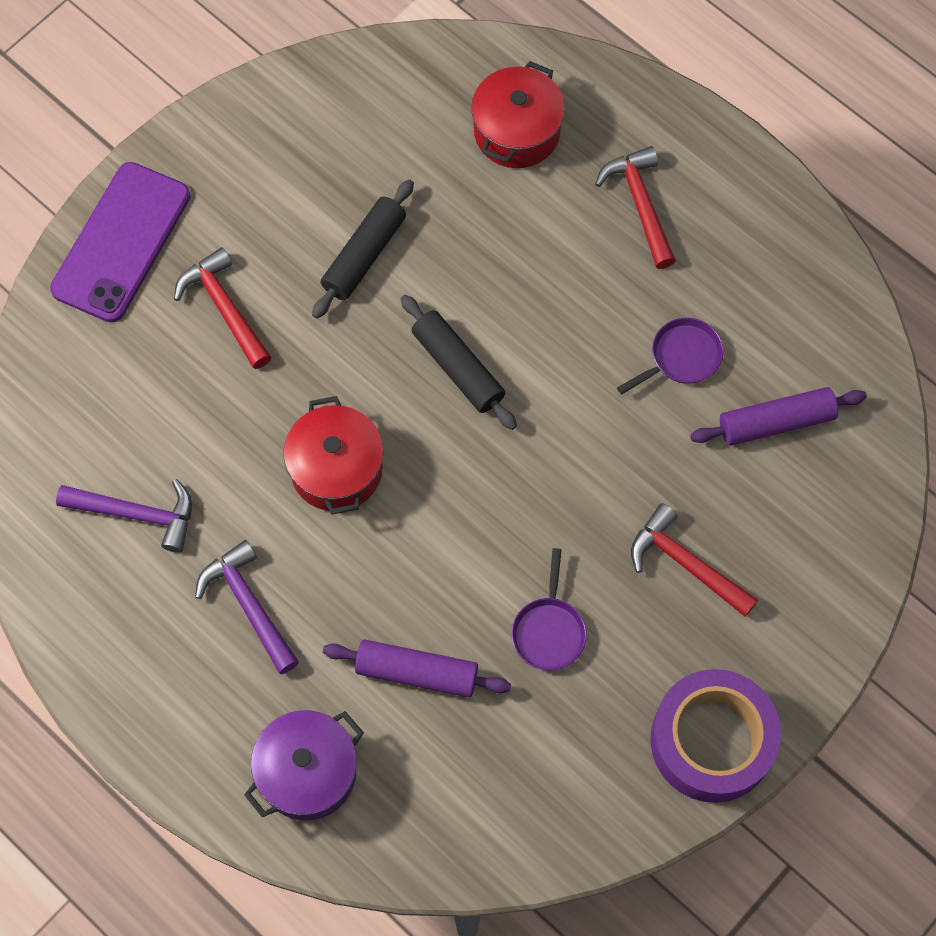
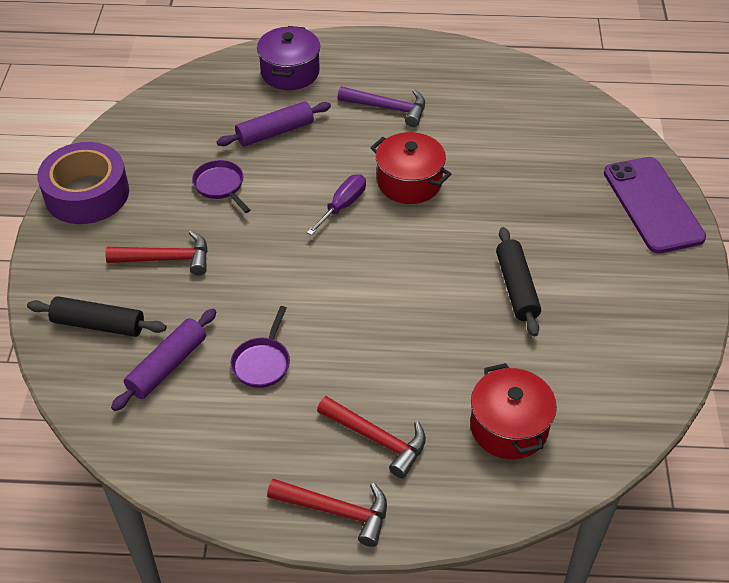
camera: 140 degrees right, 20 degrees down
purple hammer [56,479,192,553] -> none
red hammer [174,247,271,369] -> red hammer moved to [267,479,387,547]
black rolling pin [400,295,517,430] -> black rolling pin moved to [27,296,167,337]
none -> purple screwdriver [307,174,366,235]

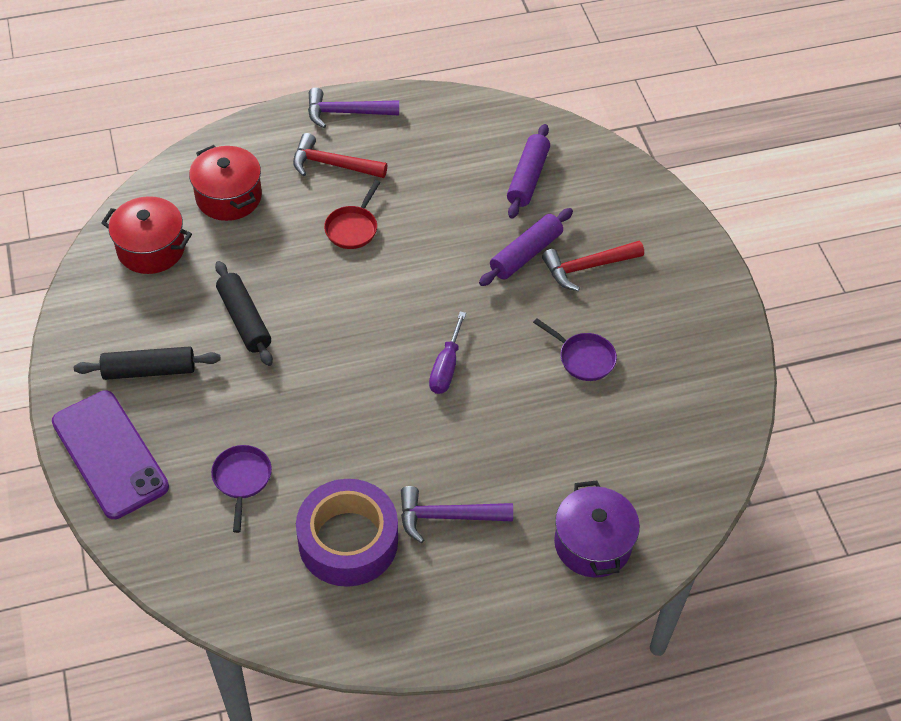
camera: 160 degrees right, 5 degrees up
black rolling pin [27,296,167,337] -> black rolling pin moved to [74,346,221,380]
purple tape [37,142,129,224] -> purple tape moved to [296,479,398,587]
purple rolling pin [216,101,331,146] -> purple rolling pin moved to [479,208,573,286]
purple pan [231,306,290,388] -> purple pan moved to [211,445,272,533]
red hammer [267,479,387,547] -> purple hammer [308,88,399,128]
red pot [371,132,451,204] -> red pot moved to [101,196,192,274]
none -> red pan [324,180,380,249]

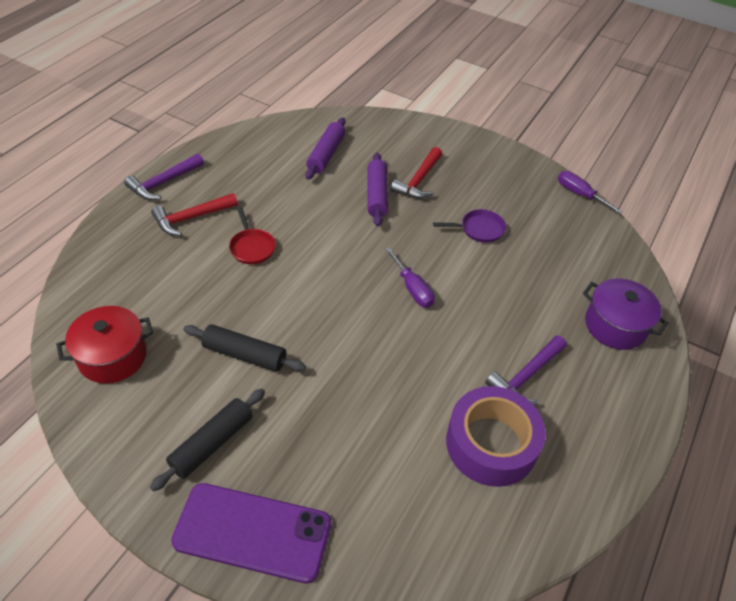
camera: 45 degrees left, 5 degrees down
red pot [189,145,262,221] -> none
purple pan [211,445,272,533] -> none
purple rolling pin [507,124,550,219] -> purple rolling pin turned 45 degrees clockwise [306,118,345,180]
none -> purple screwdriver [558,171,623,214]

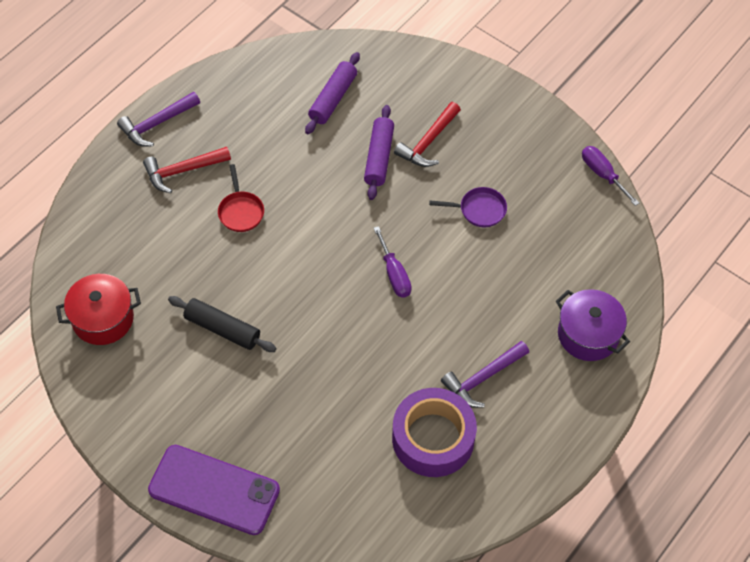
camera: 10 degrees right, 10 degrees up
black rolling pin [150,389,265,492] -> none

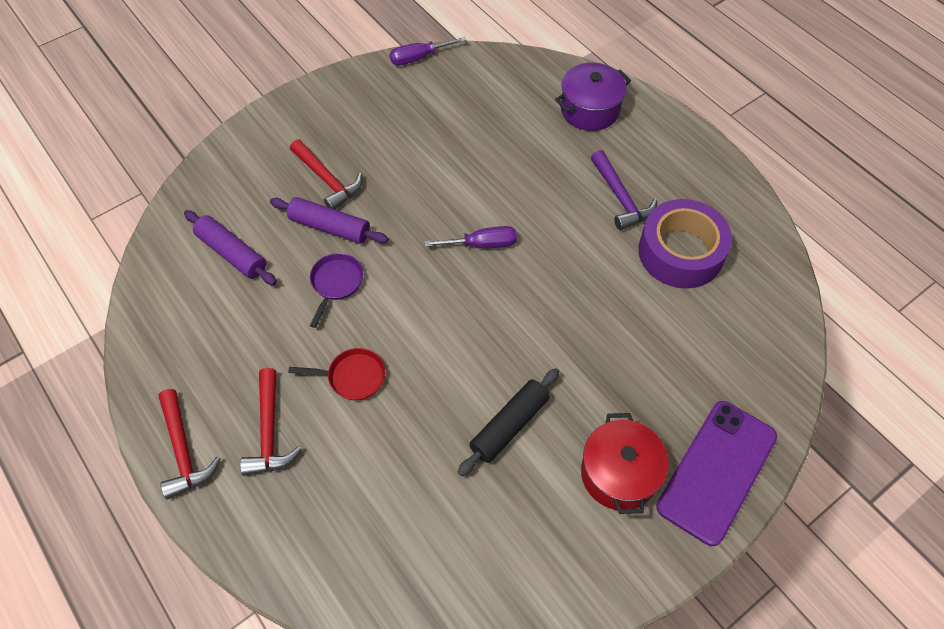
camera: 75 degrees left, 0 degrees up
red pot [56,274,141,345] -> red pot moved to [581,413,669,514]
purple hammer [117,92,200,147] -> red hammer [159,389,220,499]
purple pan [429,187,507,227] -> purple pan moved to [310,253,363,328]

